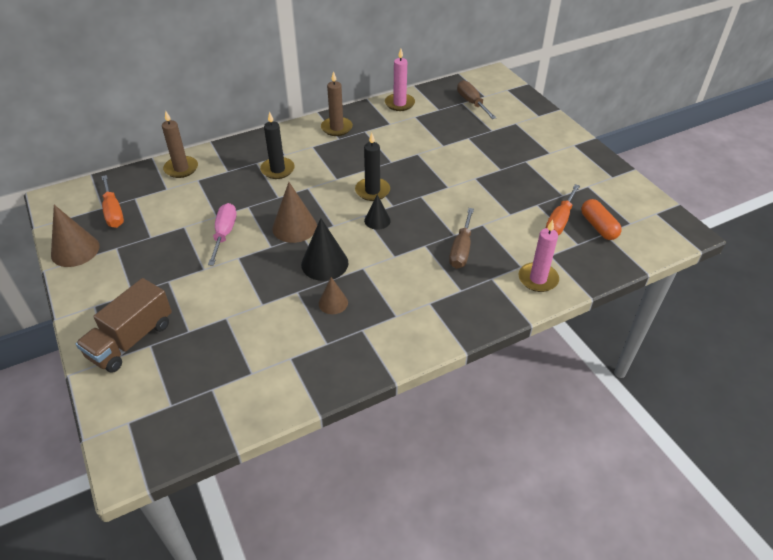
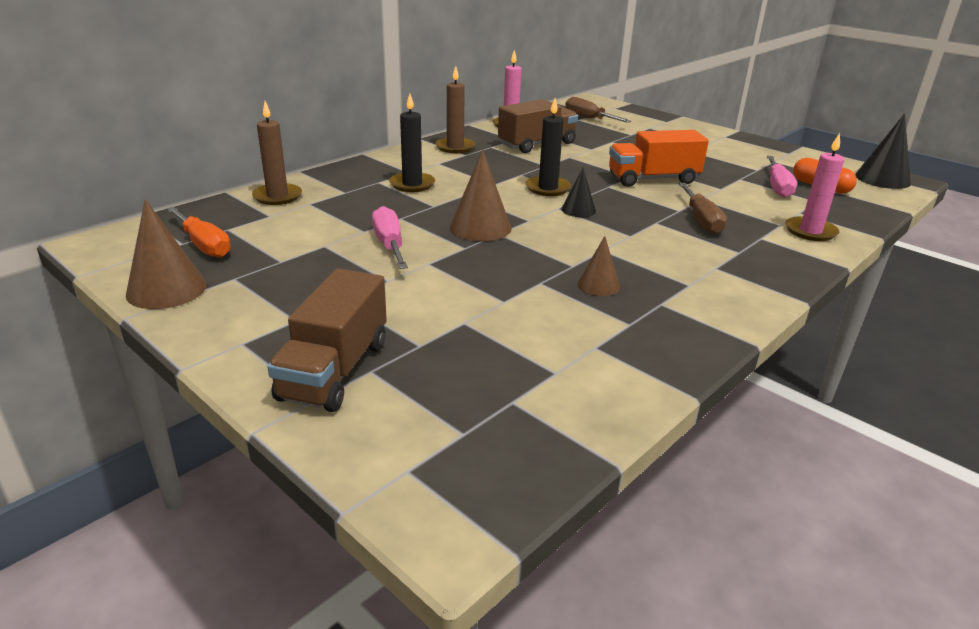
camera: 20 degrees left, 15 degrees down
black cone [301,218,349,281] -> black cone moved to [855,114,911,189]
orange screwdriver [546,184,580,235] -> pink screwdriver [767,156,797,198]
none -> brown truck [498,99,578,153]
none -> orange truck [609,130,709,187]

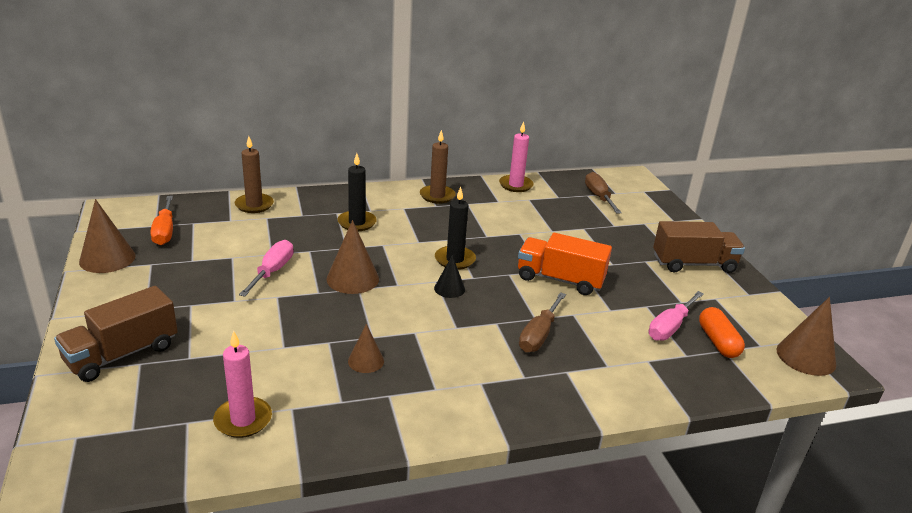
camera: 30 degrees right, 0 degrees up
brown truck [498,99,578,153] -> brown truck moved to [653,221,745,273]
pink candle [785,133,845,241] -> pink candle moved to [213,331,272,438]
black cone [855,114,911,189] -> brown cone [777,297,836,376]

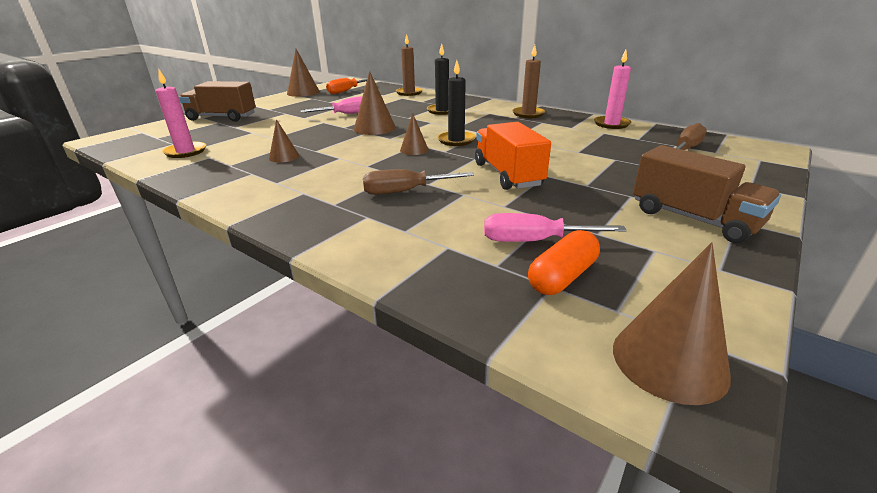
camera: 55 degrees right, 0 degrees up
black cone [434,255,465,298] -> brown cone [400,113,429,155]

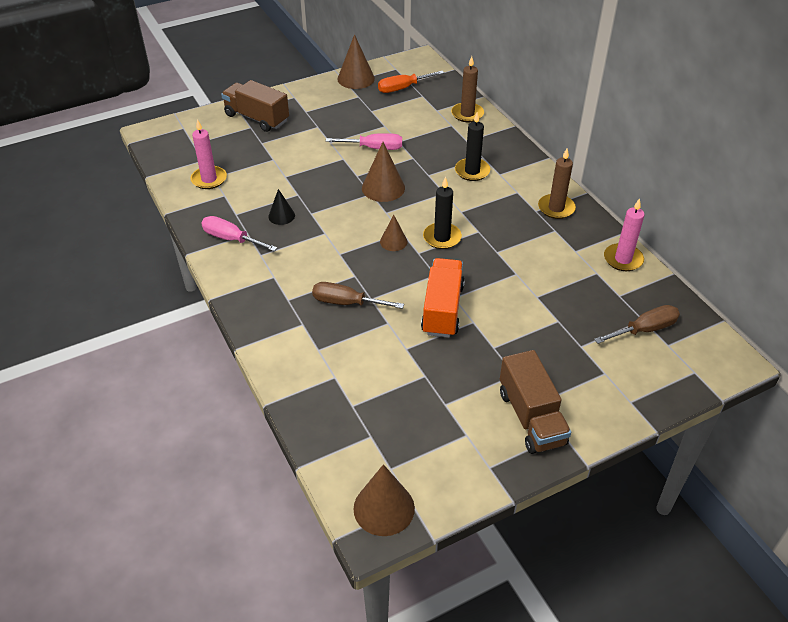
camera: 25 degrees right, 15 degrees up
brown cone [269,119,300,163] -> black cone [268,189,295,225]
pink screwdriver [484,213,627,242] -> pink screwdriver moved to [201,216,277,251]
orange capsule [528,230,600,295] -> none

